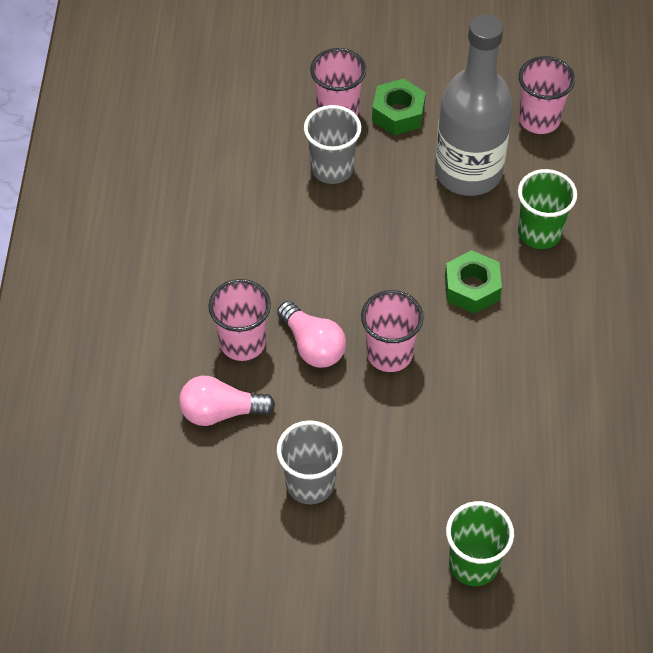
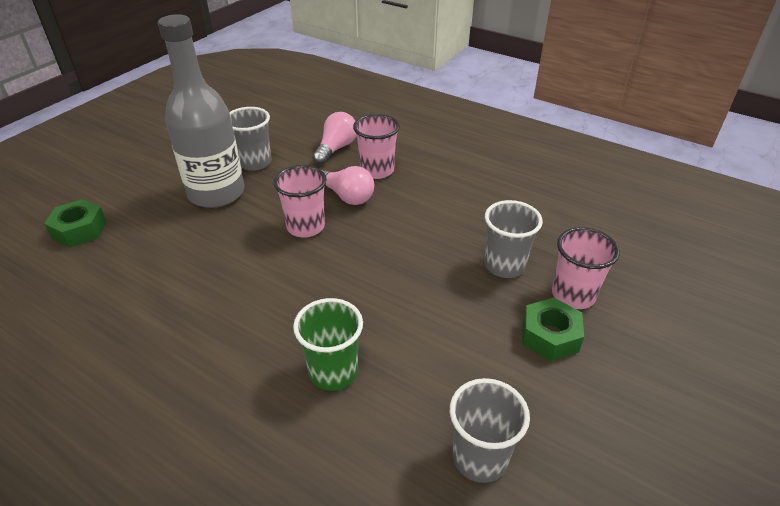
camera: 120 degrees right, 15 degrees down
pink light bulb [277,301,346,368] -> pink light bulb turned 135 degrees counterclockwise [322,166,374,205]
grey bottle [435,14,513,196] -> grey bottle moved to [158,14,244,208]
green nut [445,250,502,314] -> green nut moved to [44,199,107,247]
green cup [446,501,514,586] -> none
pink cup [519,56,575,134] -> grey cup [450,378,530,483]

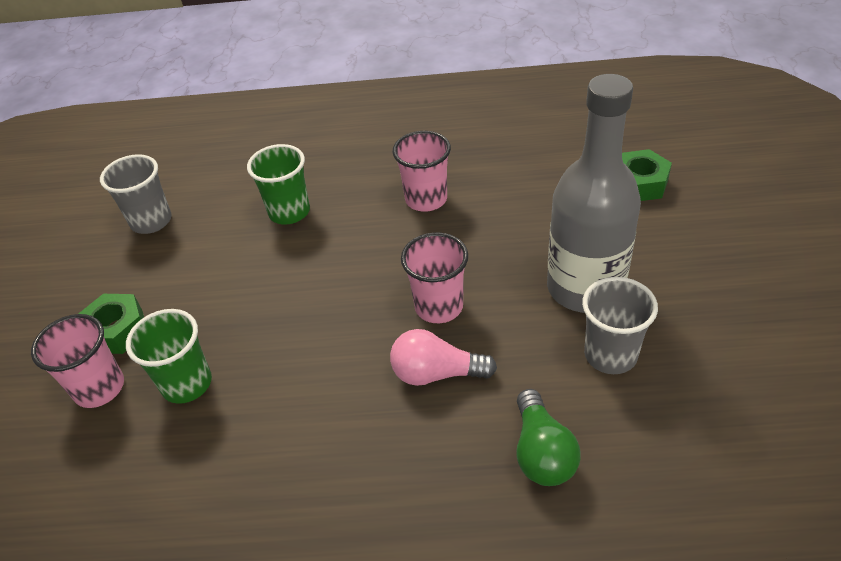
camera: 150 degrees right, 5 degrees up
pink light bulb [313,112,356,164] -> green light bulb [517,389,581,486]
pink cup [353,114,400,179] -> pink cup moved to [393,131,451,212]
grey cup [484,200,543,278] -> green cup [126,309,212,404]

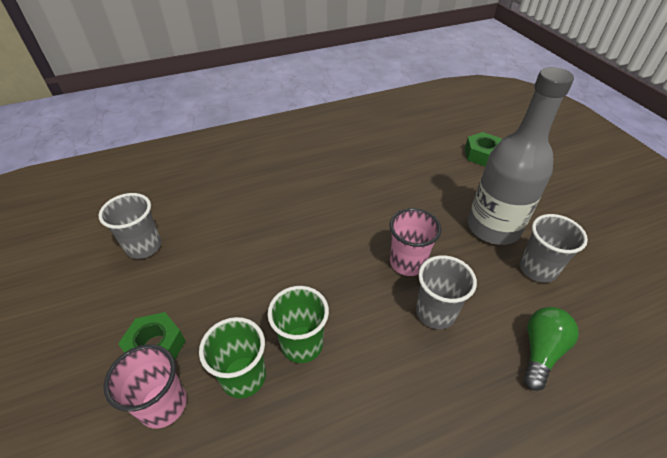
camera: 25 degrees left, 0 degrees up
green cup [247,144,310,224] -> green cup moved to [268,286,329,363]
pink light bulb [390,329,497,386] -> grey cup [416,255,477,329]
pink cup [393,131,451,212] -> none
green light bulb [517,389,581,486] -> green light bulb turned 120 degrees counterclockwise [524,307,579,391]

